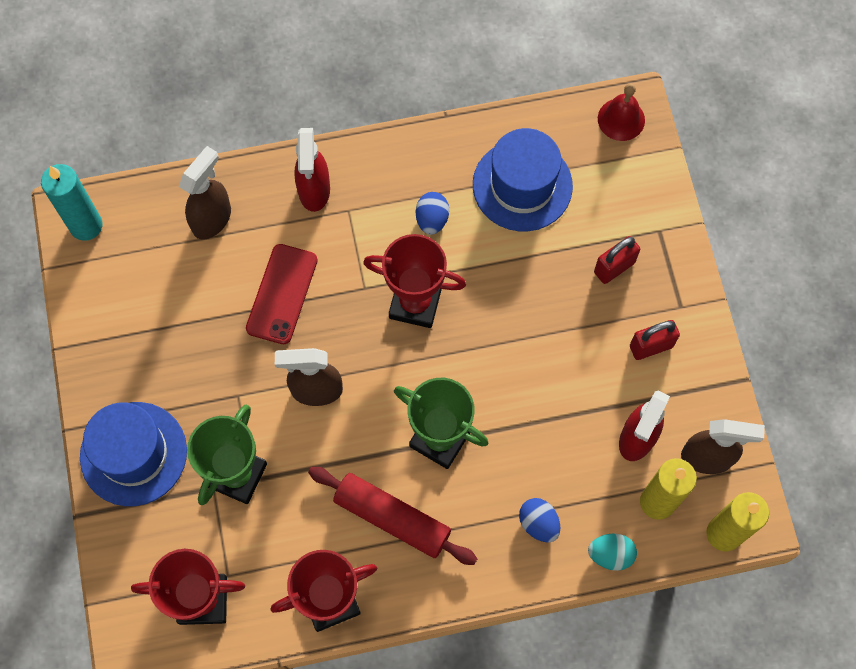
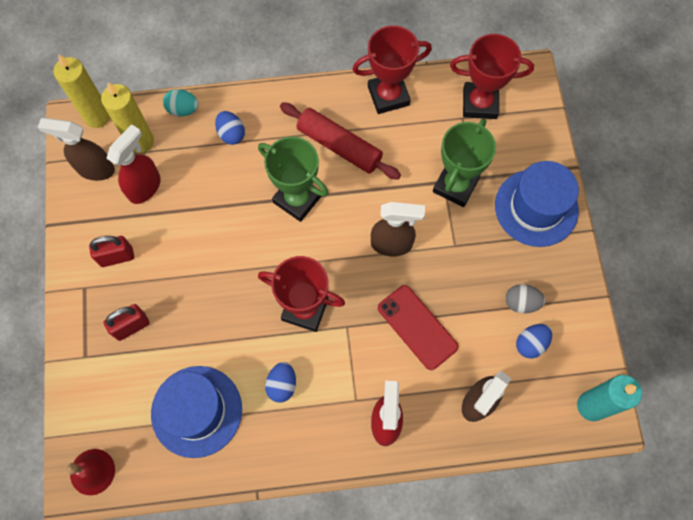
camera: 175 degrees left, 0 degrees up
red phone [246,244,318,344] -> red phone turned 60 degrees counterclockwise [378,285,458,370]
none -> grey egg [506,284,546,313]
none -> blue egg [516,324,552,358]

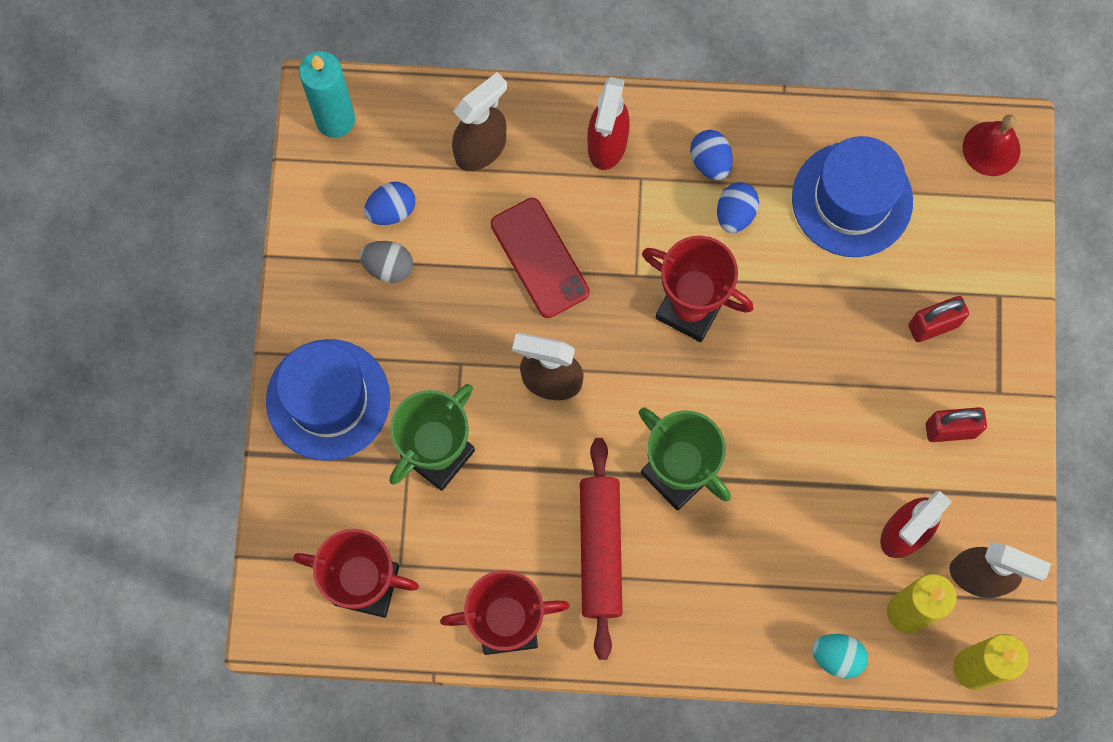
camera: 170 degrees left, 5 degrees up
blue egg [215,111,245,145] -> blue egg moved to [690,130,733,180]
red rolling pin [280,102,401,180] -> red rolling pin turned 45 degrees clockwise [580,438,622,660]

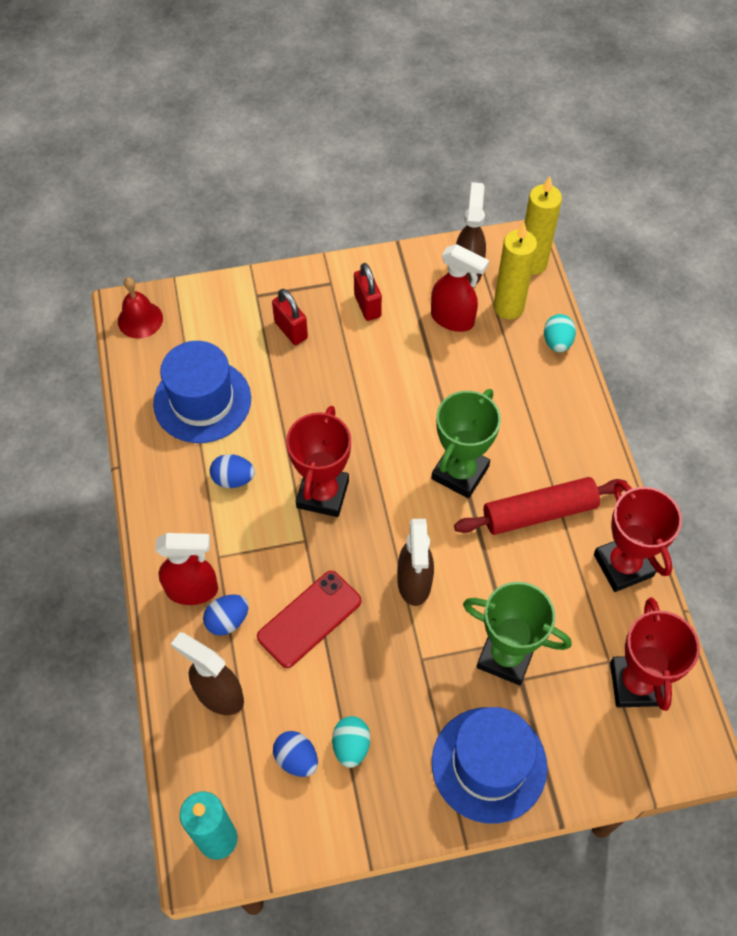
camera: 105 degrees left, 15 degrees down
grey egg [360,241,413,283] -> turquoise egg [332,716,370,768]
blue egg [690,130,733,180] -> blue egg moved to [203,595,248,636]

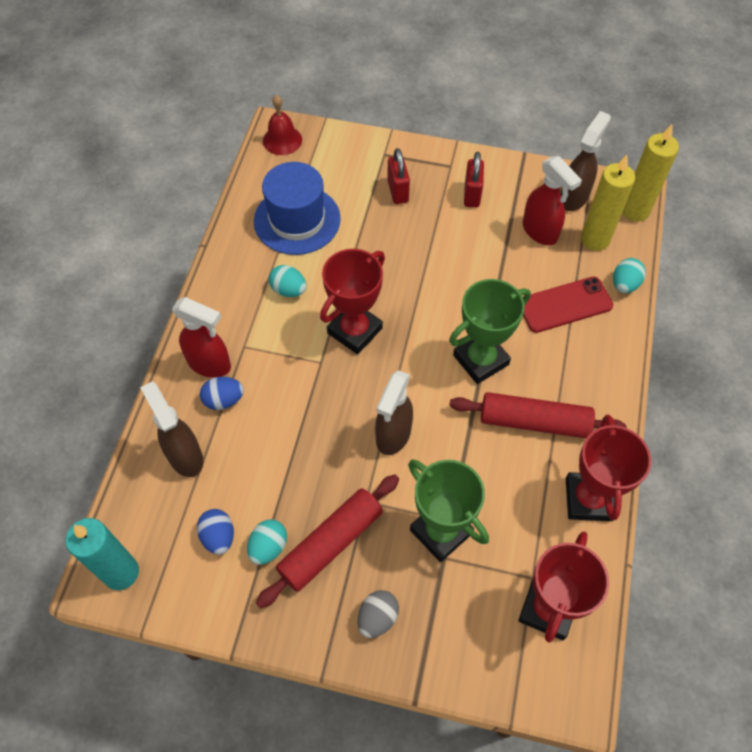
camera: 25 degrees right, 0 degrees up
blue egg [210,454,255,488] -> turquoise egg [269,265,307,297]
red phone [257,571,361,668] -> red phone moved to [523,276,613,333]
blue hat [432,707,547,824] -> grey egg [358,590,399,638]
none -> red rolling pin [256,474,399,609]

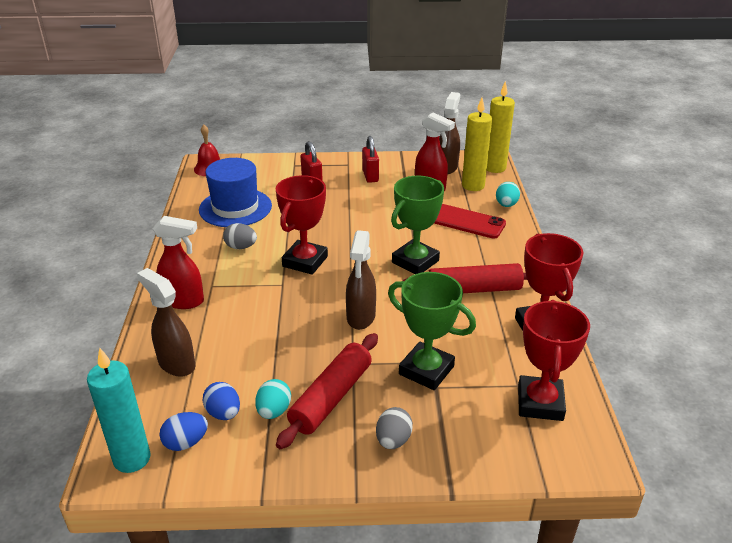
camera: 15 degrees left, 25 degrees down
blue egg [200,377,244,410] -> blue egg moved to [160,412,208,451]
turquoise egg [269,265,307,297] -> grey egg [223,223,257,249]
red phone [523,276,613,333] -> red phone turned 60 degrees clockwise [434,204,506,239]

